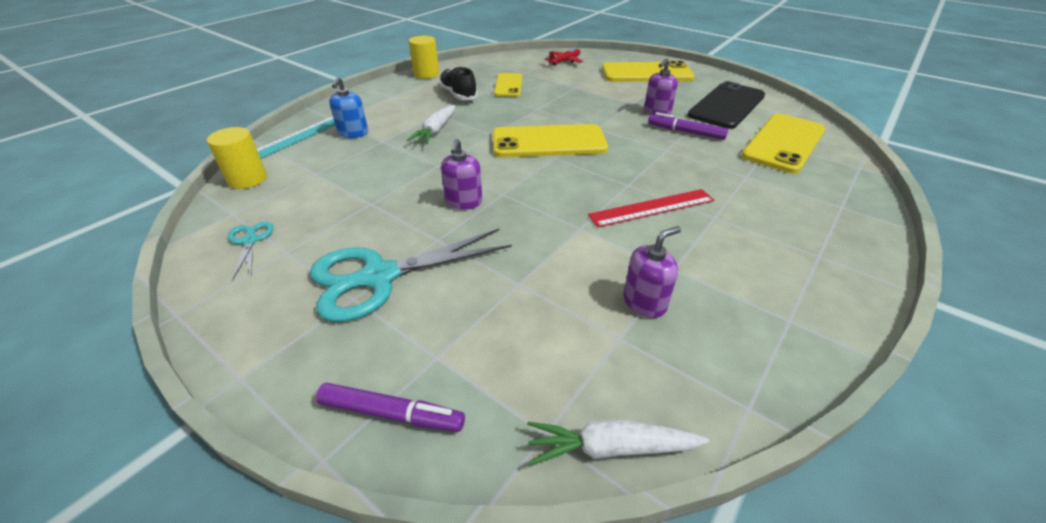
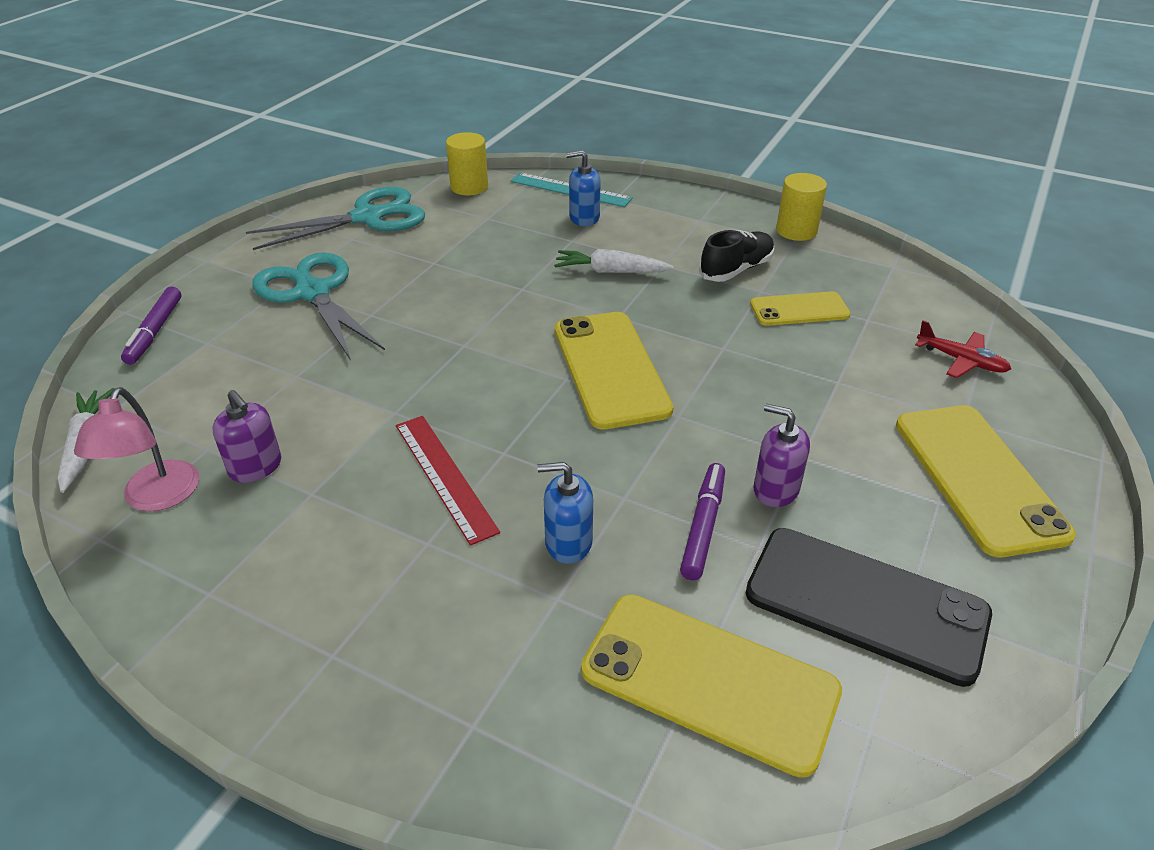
camera: 80 degrees right, 0 degrees up
turquoise scissors [228,222,274,279] -> turquoise scissors [246,187,425,250], size x2.18
purple soap dispenser [441,139,482,210] -> none
none -> pink lamp [74,387,199,512]
none -> blue soap dispenser [537,462,593,564]

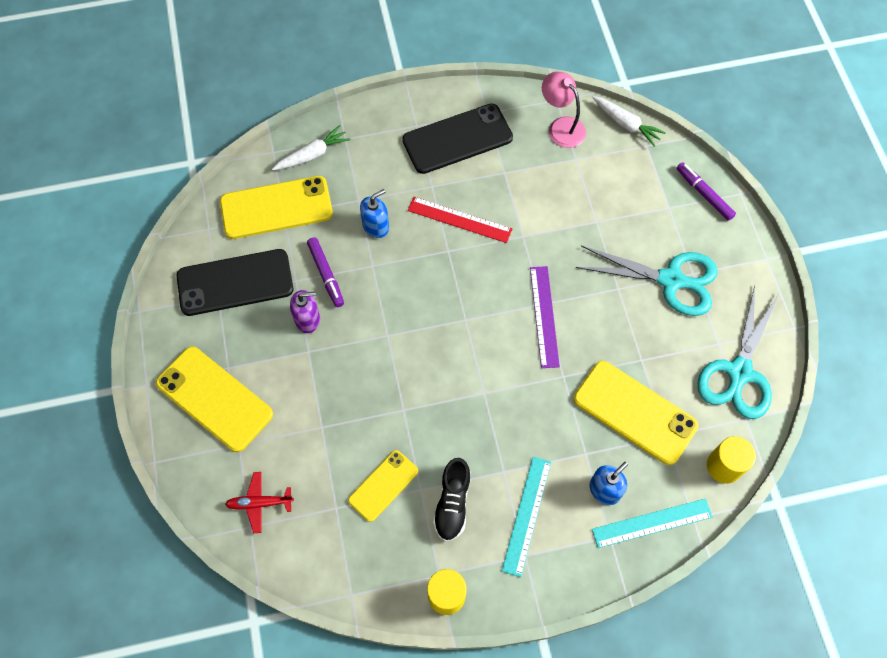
camera: 140 degrees right, 25 degrees up
purple soap dispenser [212,390,281,483] -> none
white carrot [554,249,674,273] -> white carrot moved to [272,125,350,170]
yellow phone [555,312,673,429] -> yellow phone moved to [573,361,698,465]
none -> black phone [402,104,513,174]
none -> turquoise ruler [502,457,551,577]
none -> purple ruler [530,266,560,368]

